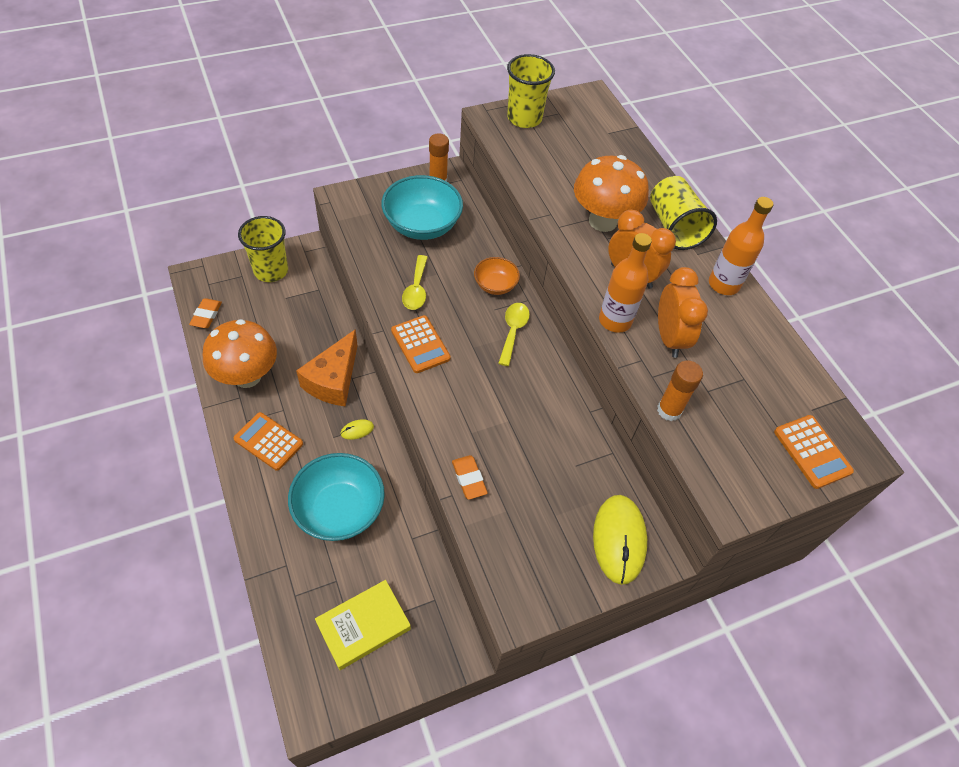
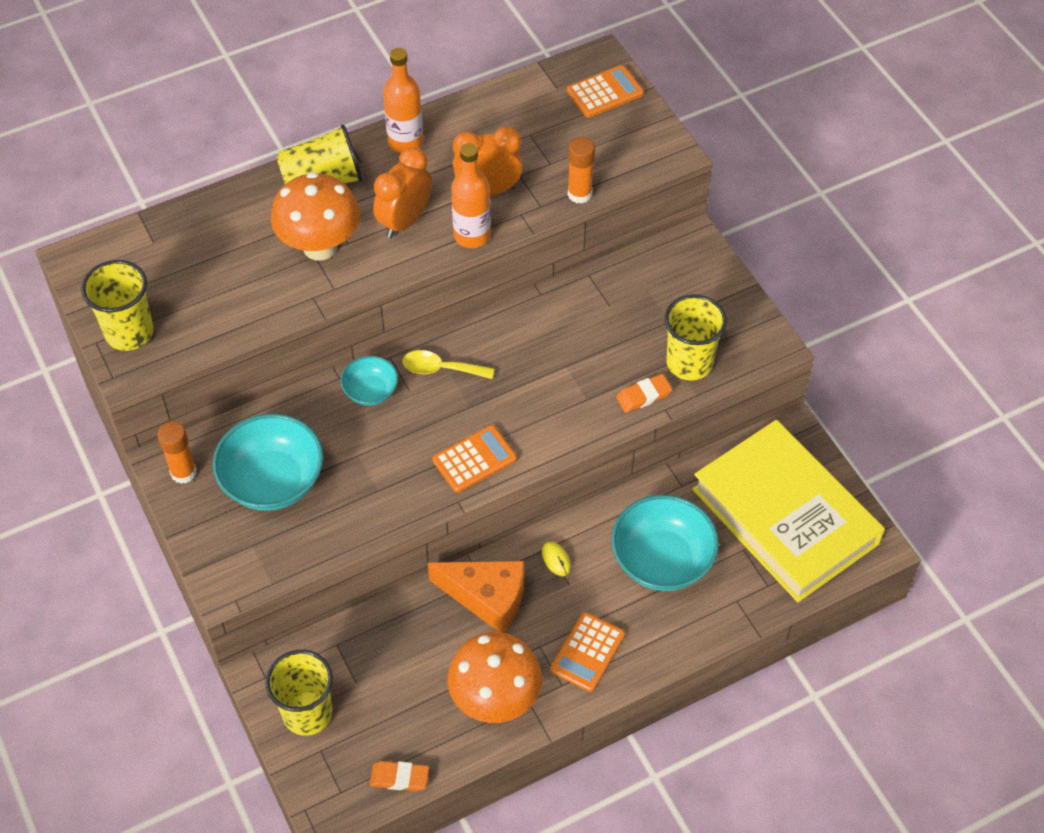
camera: 90 degrees left, 0 degrees up
yellow book [315,580,411,670] -> yellow book [692,420,885,602], size x1.97
yellow spoon [402,255,428,310] -> none
orange bowl [474,257,520,295] -> turquoise bowl [341,356,398,406]
yellow mouse [593,495,647,585] -> none
none -> yellow cup [665,294,727,380]

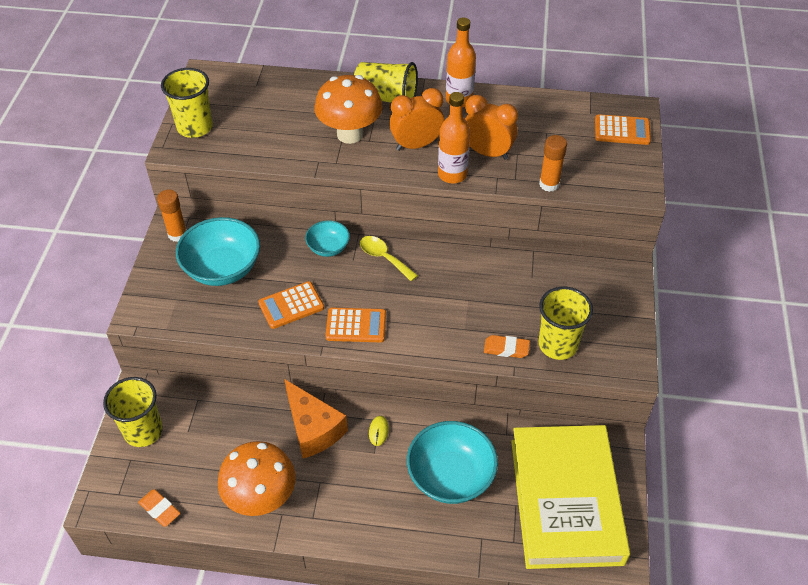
camera: 35 degrees right, 5 degrees down
orange calculator [550,612,625,692] -> orange calculator moved to [258,281,324,329]

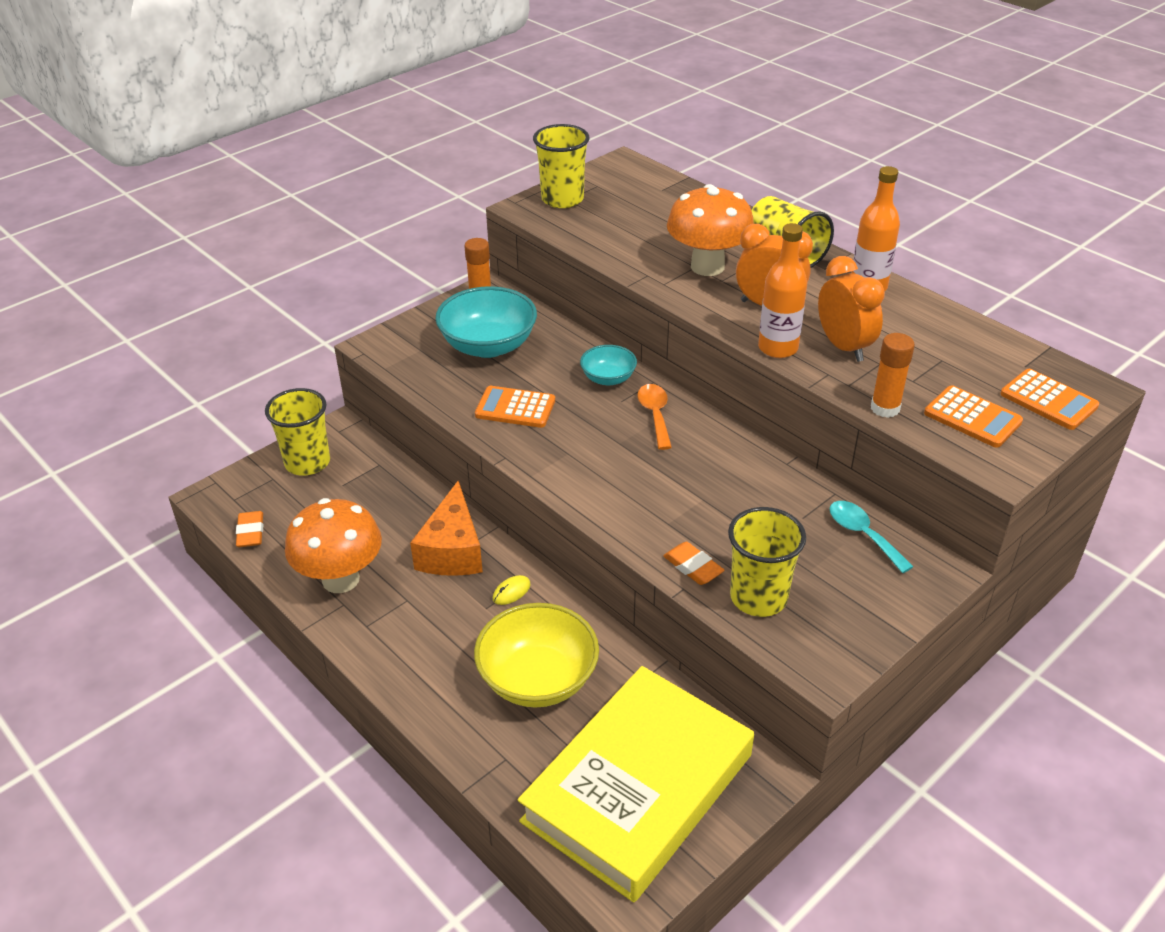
camera: 40 degrees right, 10 degrees down
orange calculator [325,308,386,342] -> orange calculator moved to [924,385,1023,448]
yellow spoon [360,236,418,281] -> orange spoon [637,384,672,450]
turquoise bowl [407,421,498,504] -> yellow bowl [474,603,599,708]
none -> turquoise spoon [829,501,913,573]

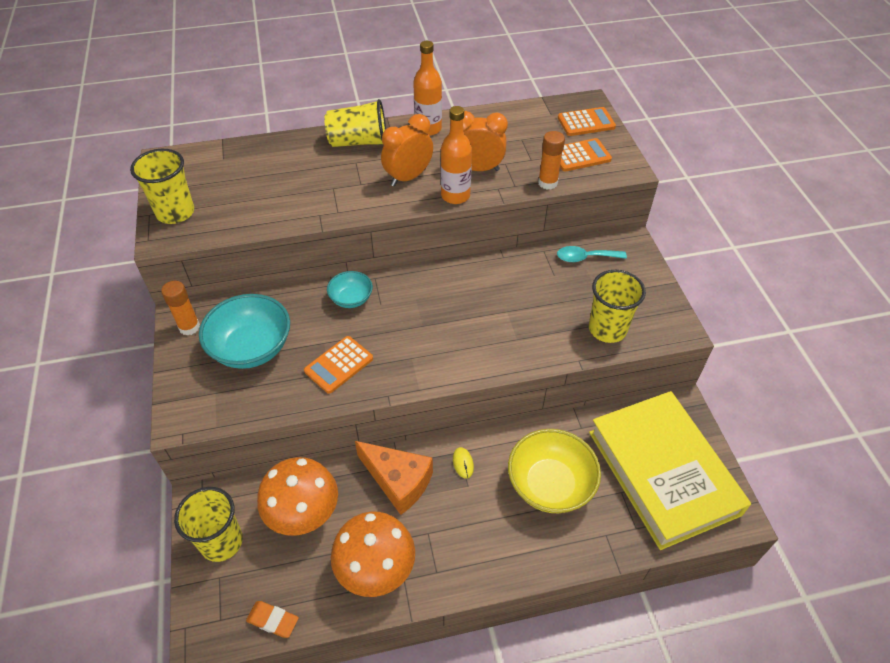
camera: 60 degrees left, 10 degrees up
orange spoon [637,384,672,450] -> none
orange eraser [663,542,725,585] -> none
orange mushroom [667,184,754,276] -> orange mushroom moved to [257,457,338,536]

